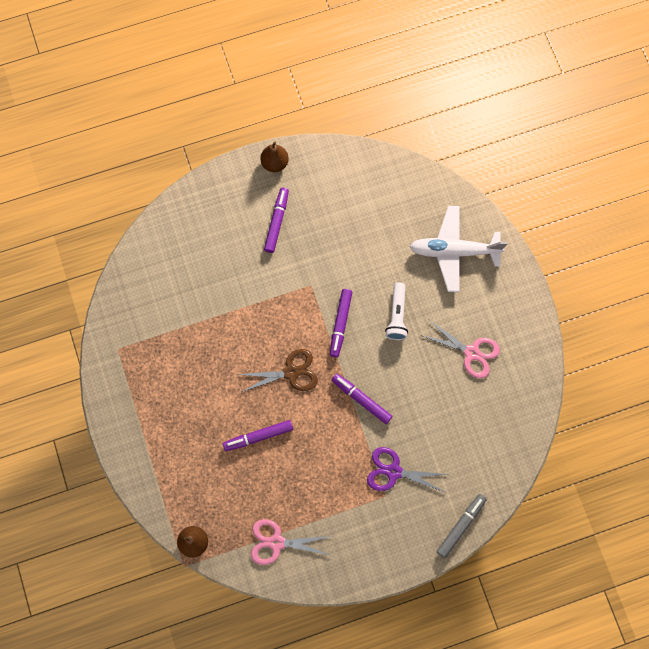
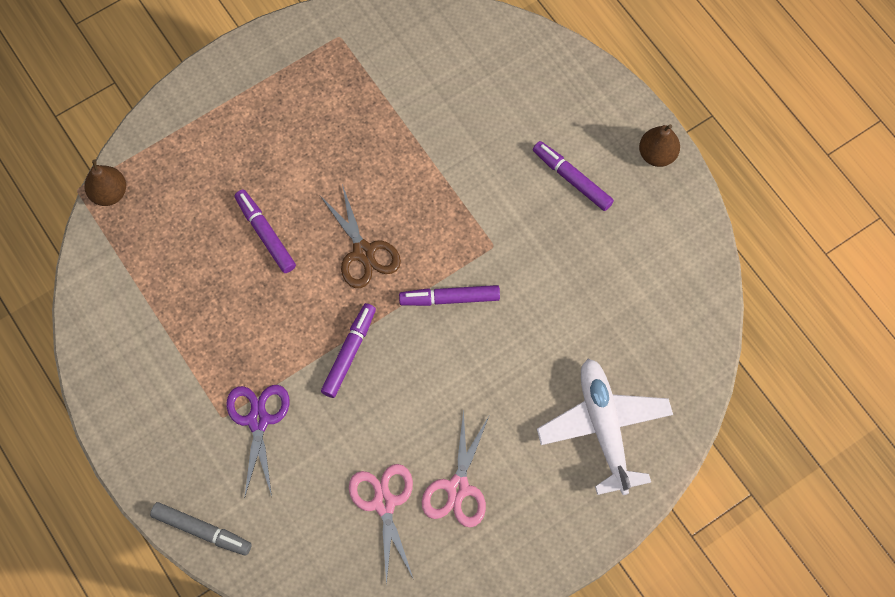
camera: 75 degrees right, 5 degrees down
pink scissors [251,519,332,565] -> pink scissors moved to [349,464,414,585]
purple marker [264,188,289,253] -> purple marker turned 135 degrees counterclockwise [533,141,614,211]
white flashlight [385,283,408,340] -> none

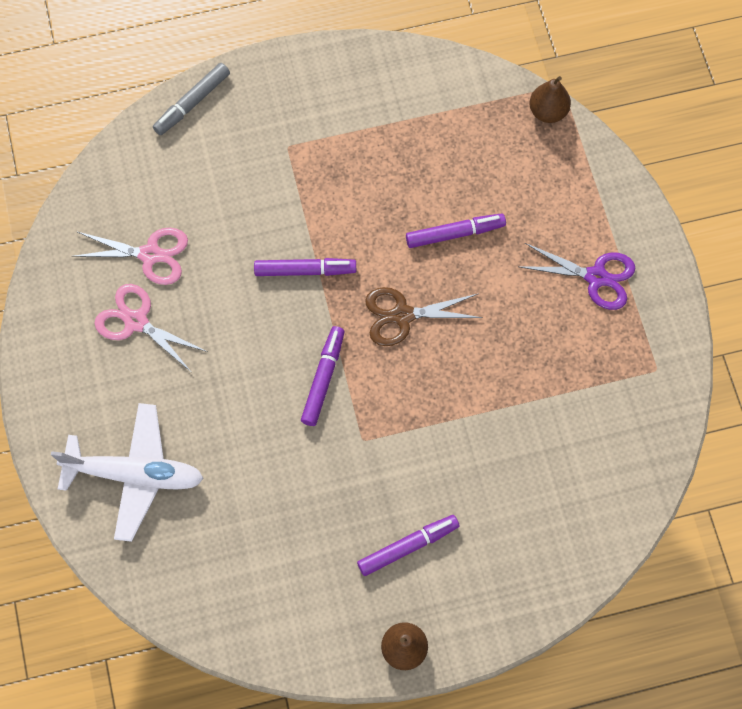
camera: 110 degrees right, 0 degrees up
purple scissors [227,385,290,499] -> purple scissors moved to [520,243,635,310]
purple marker [321,303,376,398] -> purple marker turned 45 degrees counterclockwise [254,258,356,276]

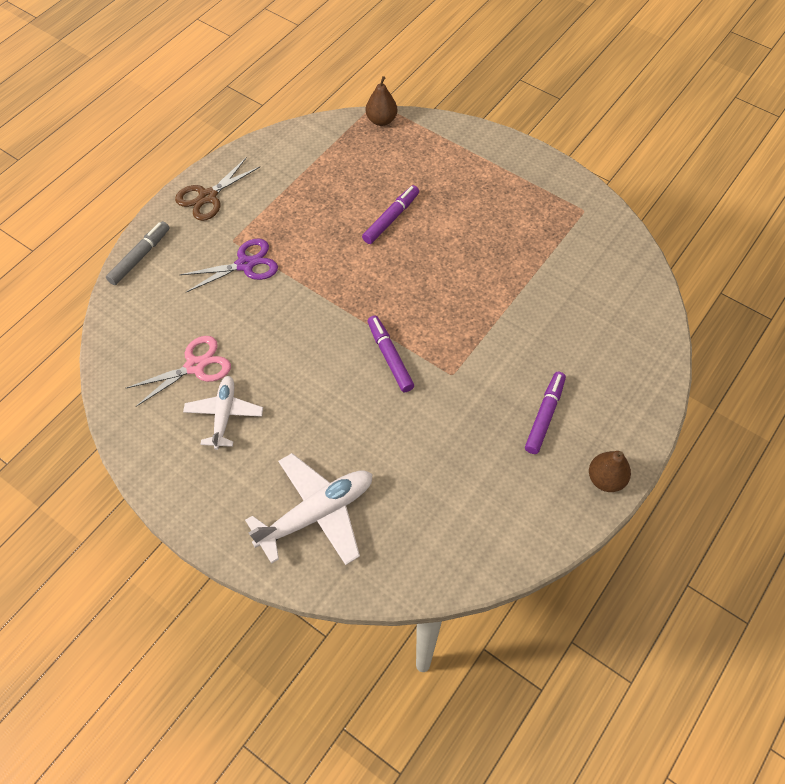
camera: 40 degrees left, 10 degrees down
pink scissors [94,284,208,372] -> white plane [183,376,263,450]
grey marker [153,63,230,135] -> grey marker turned 150 degrees counterclockwise [106,221,170,285]
purple marker [254,258,356,276] -> none
brown scissors [365,287,483,346] -> brown scissors moved to [175,157,260,221]
purple scissors [520,243,635,310] -> purple scissors moved to [179,239,278,292]

